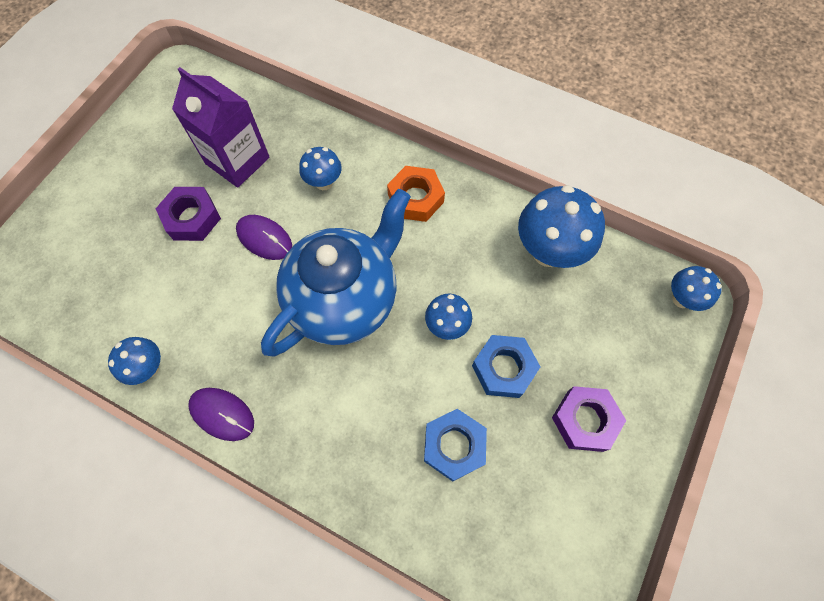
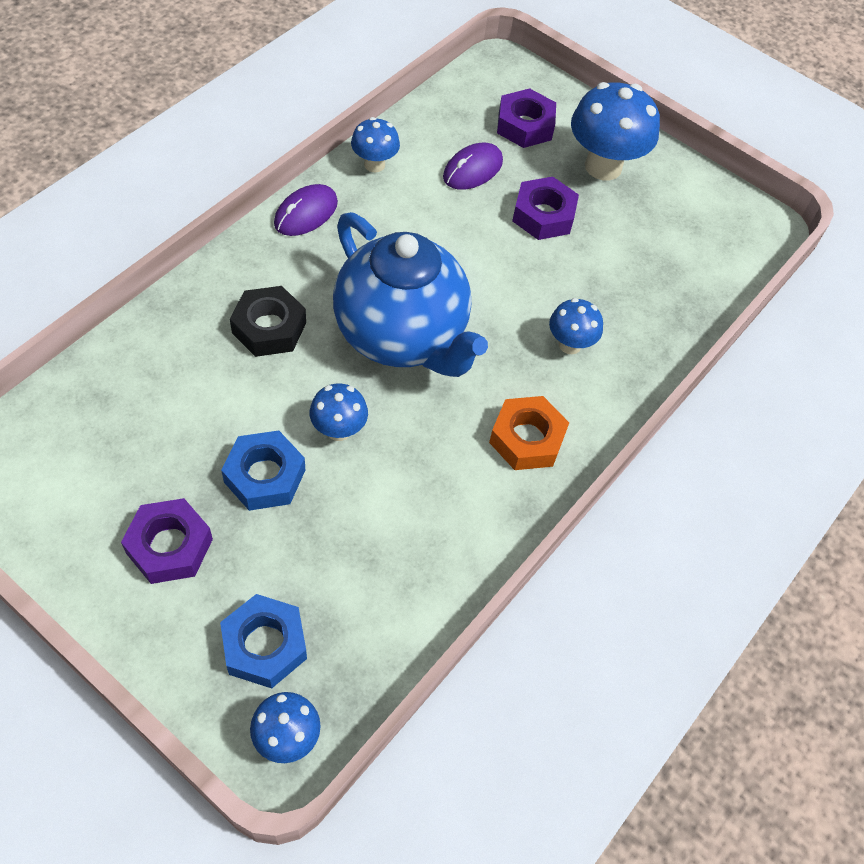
camera: 95 degrees right, 10 degrees down
purple carton [172,67,270,188] -> none
purple mouse [236,215,292,260] -> purple mouse moved to [443,143,503,190]
blue nut [424,409,487,482] -> blue nut moved to [220,594,307,688]
blue mushroom [518,185,605,268] -> blue mushroom moved to [571,82,660,180]
none -> black nut [230,286,306,357]
none -> purple nut [497,88,556,148]

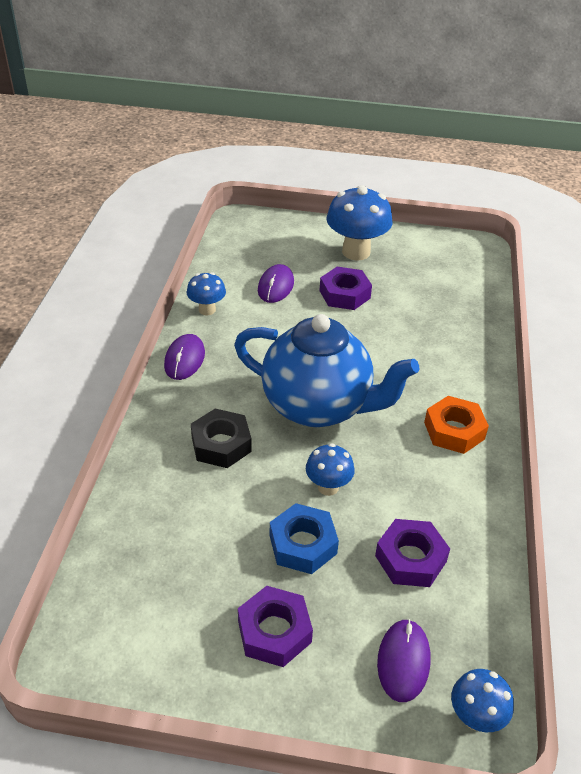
camera: 25 degrees left, 15 degrees down
blue nut [220,594,307,688] -> purple mouse [377,619,430,702]
purple nut [497,88,556,148] -> purple nut moved to [375,519,450,587]
blue mushroom [549,298,603,354] -> none

